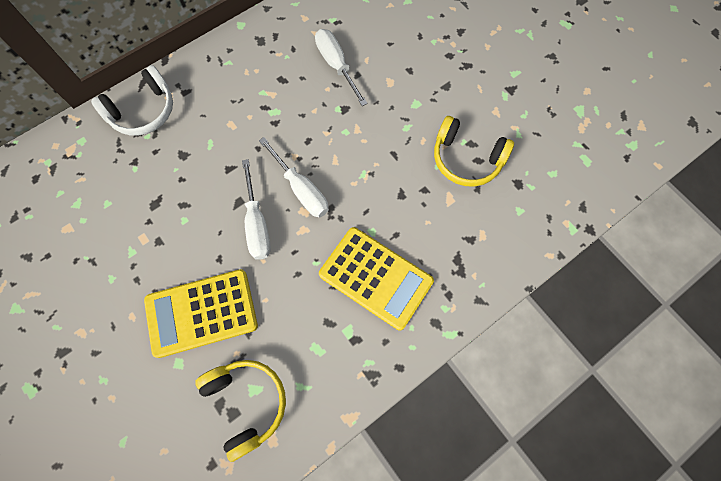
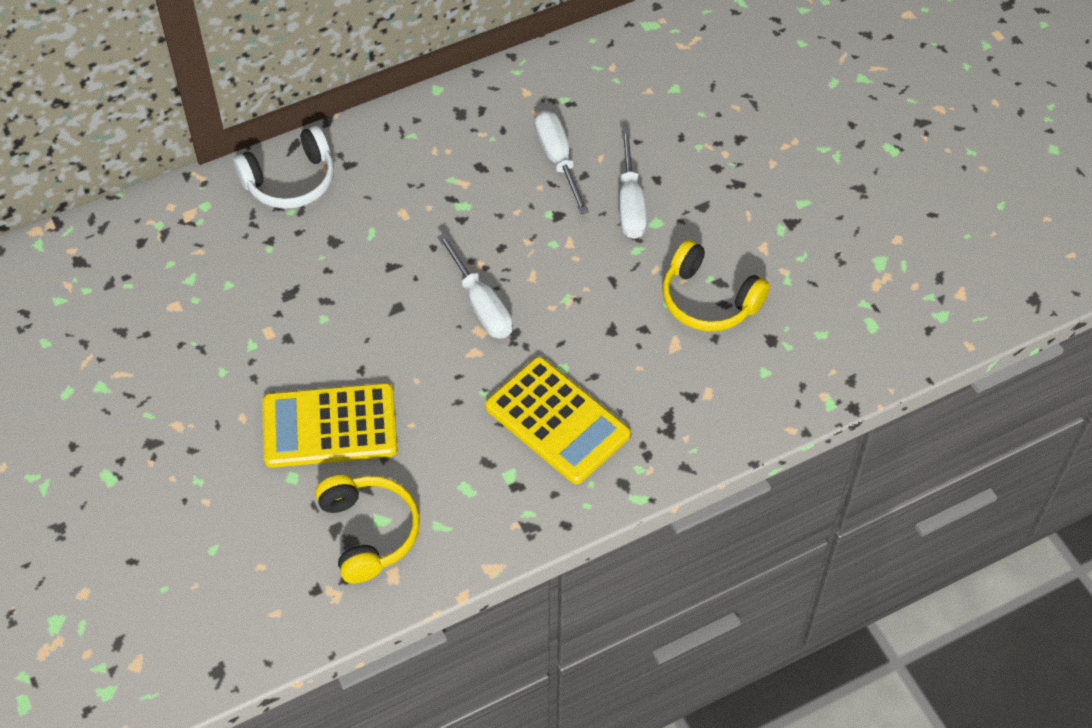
camera: 10 degrees right, 15 degrees down
white screwdriver [242,159,271,260] -> white screwdriver moved to [619,130,647,239]

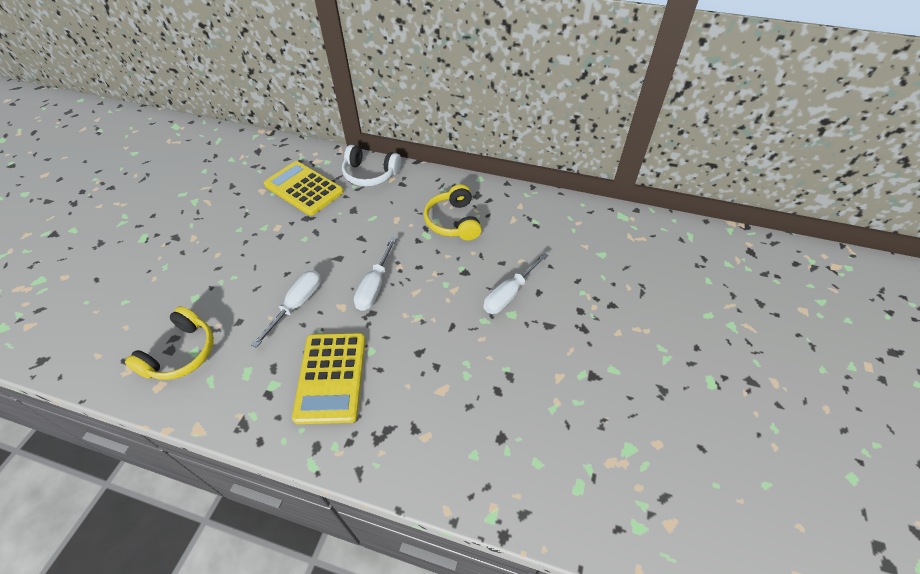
camera: 45 degrees right, 5 degrees down
yellow calculator [262,383,397,468] -> yellow calculator moved to [264,161,344,216]
white screwdriver [534,110,589,214] -> white screwdriver moved to [251,270,321,348]
yellow headphones [662,240,770,331] -> yellow headphones moved to [424,184,482,241]

